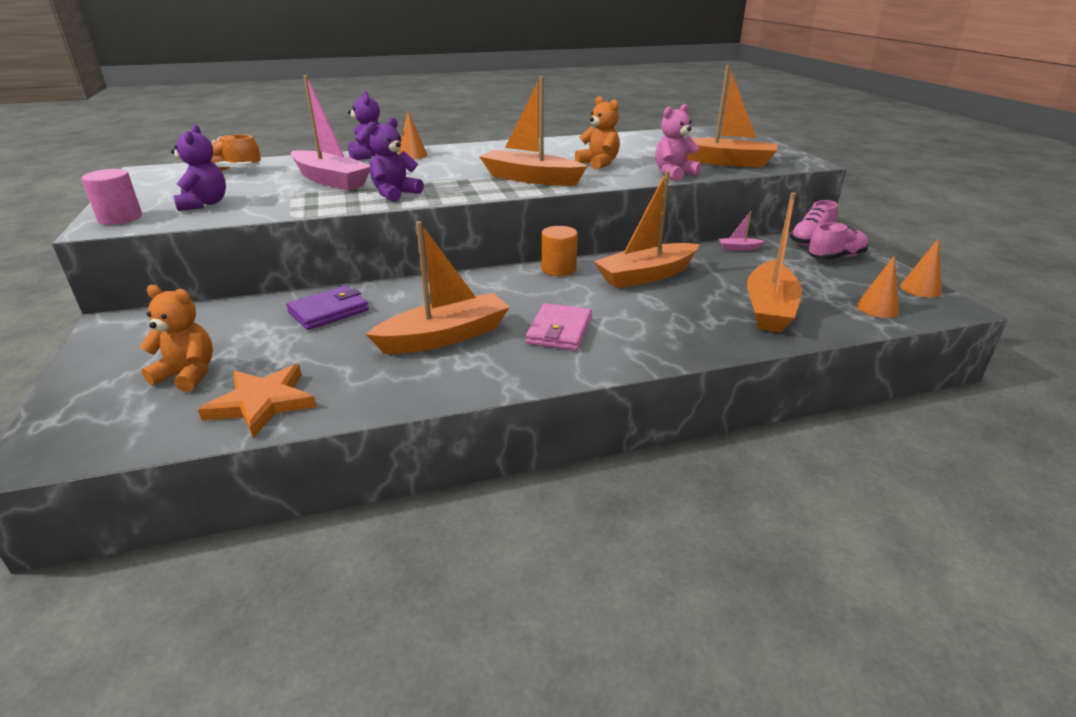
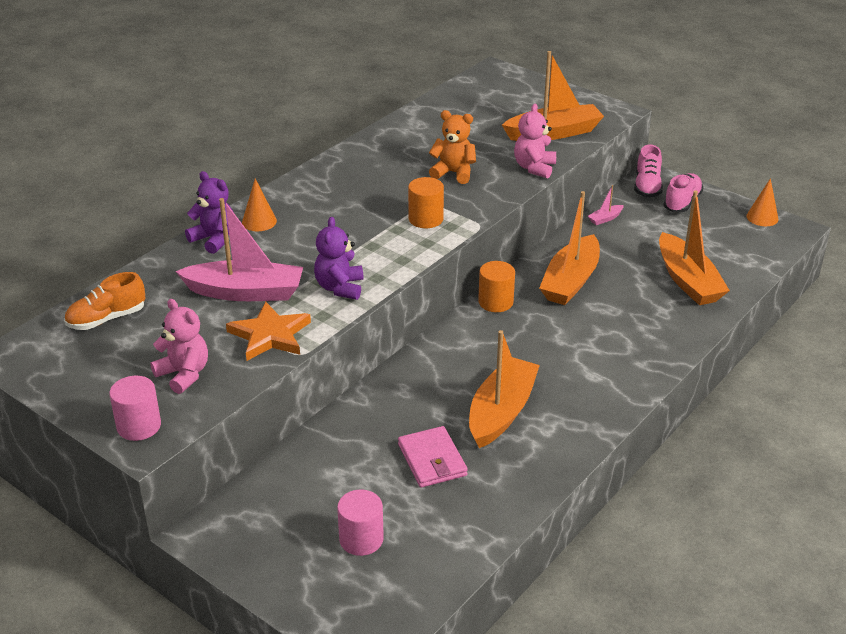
camera: 35 degrees left, 5 degrees up
orange teddy bear [140,285,213,392] -> pink cylinder [337,490,384,556]
purple teddy bear [171,125,226,211] -> pink teddy bear [150,299,208,394]
orange star [198,364,317,438] -> orange star moved to [226,301,311,361]
purple wallet [286,285,369,330] -> none
orange boat [479,76,588,186] -> orange cylinder [408,177,444,228]
pink wallet [526,303,592,351] -> pink wallet moved to [398,426,468,488]
orange cone [856,255,899,318] -> none

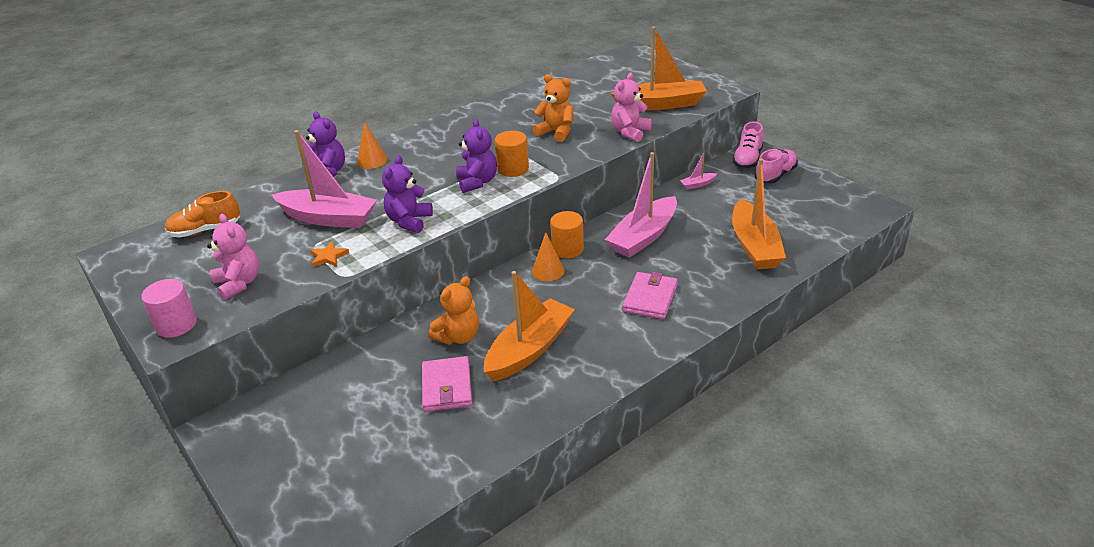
camera: 15 degrees right, 0 degrees up
orange star [226,301,311,361] -> orange star [310,241,349,267], size x0.51
pink cylinder [337,490,384,556] -> none
orange boat [539,191,600,305] -> pink boat [605,152,677,258]
orange cone [746,178,779,226] -> orange cone moved to [532,232,565,281]
none -> orange teddy bear [429,276,479,345]
none -> purple teddy bear [456,119,497,193]
none -> pink wallet [623,272,678,319]

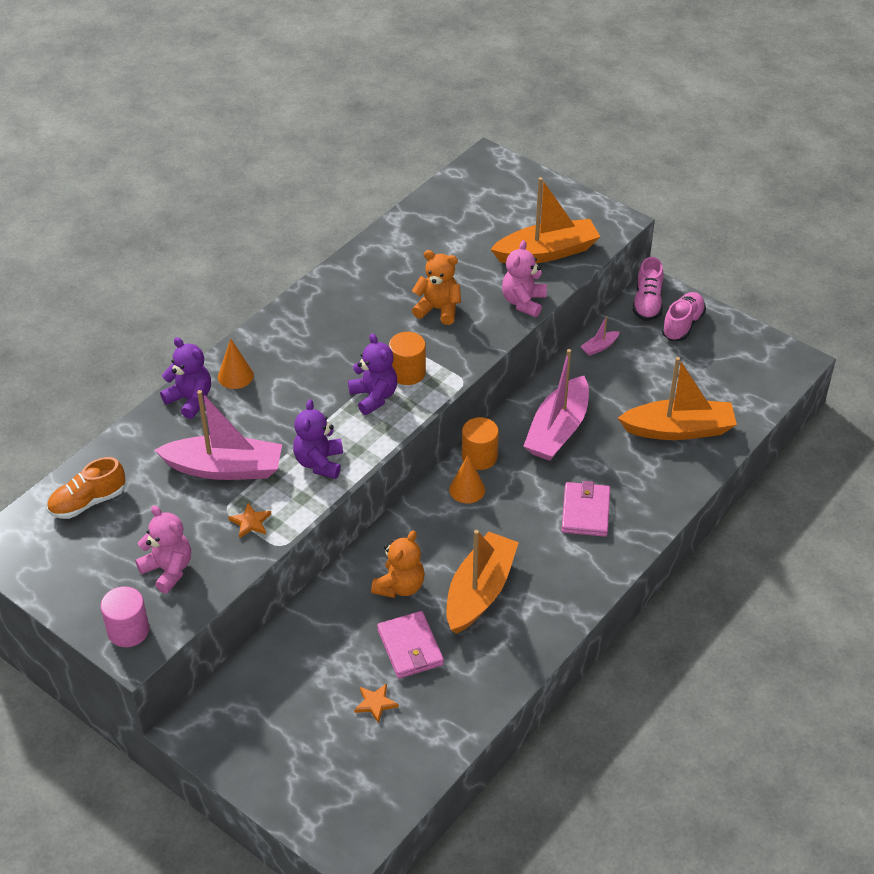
camera: 15 degrees left, 10 degrees up
orange boat [732,159,786,270] -> orange boat turned 75 degrees counterclockwise [618,357,737,440]
none -> orange star [354,684,399,724]

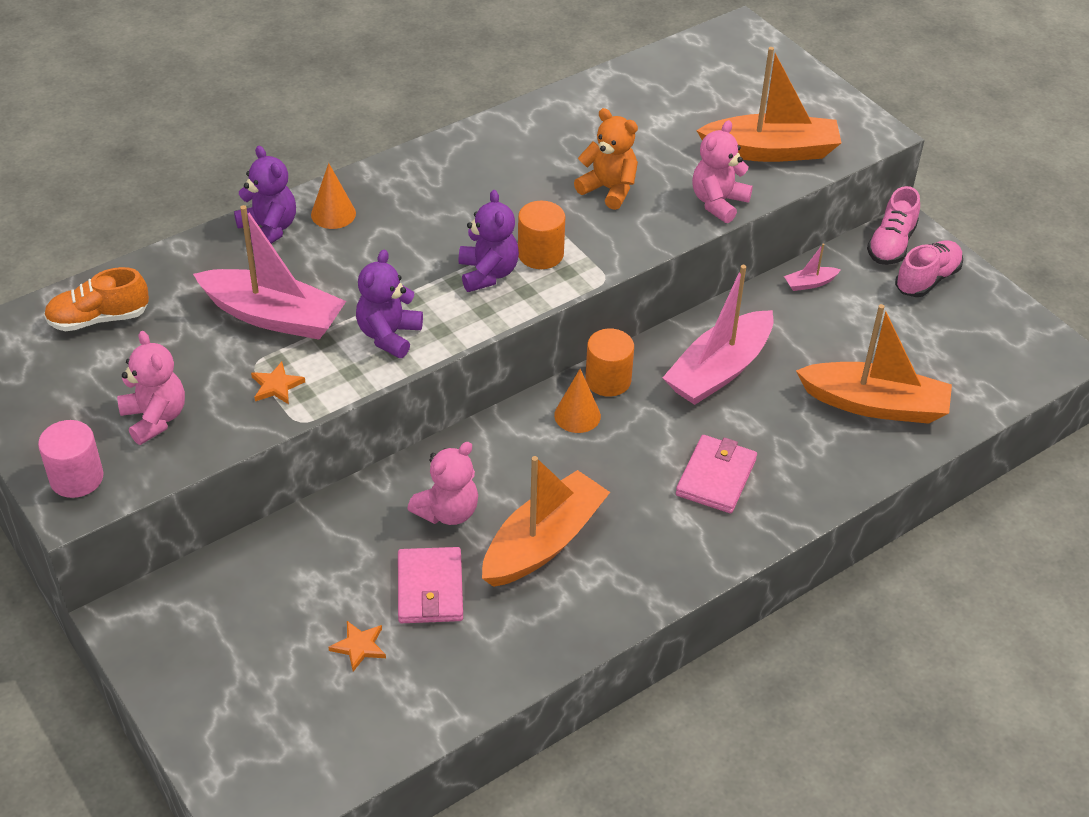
camera: 15 degrees right, 0 degrees up
orange teddy bear [371,530,425,598] -> pink teddy bear [407,442,478,525]

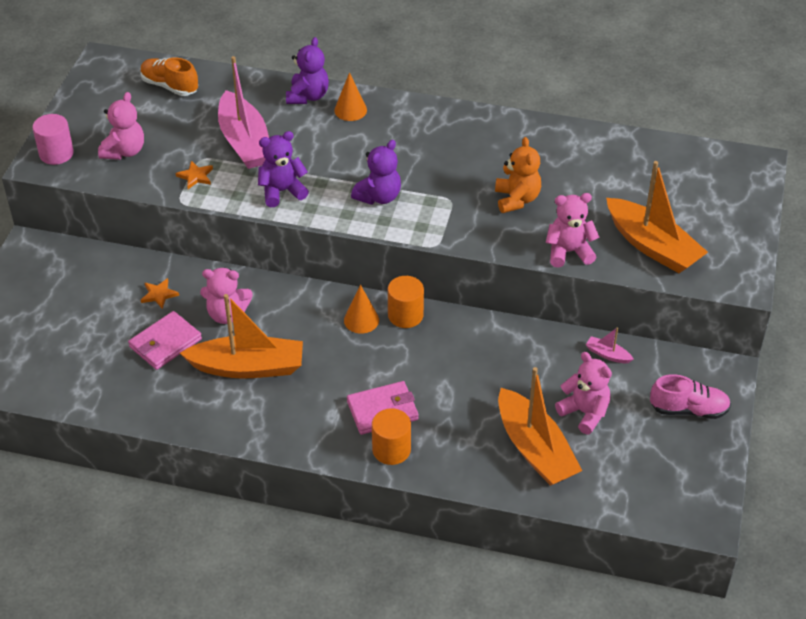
camera: 50 degrees right, 0 degrees up
orange star [328,621,386,672] -> orange star moved to [141,278,179,309]
orange cylinder [518,201,565,269] -> orange cylinder moved to [372,408,411,465]
pink boat [663,265,773,405] -> none
pink shoe [867,186,920,265] -> none
none -> pink teddy bear [555,352,612,435]

